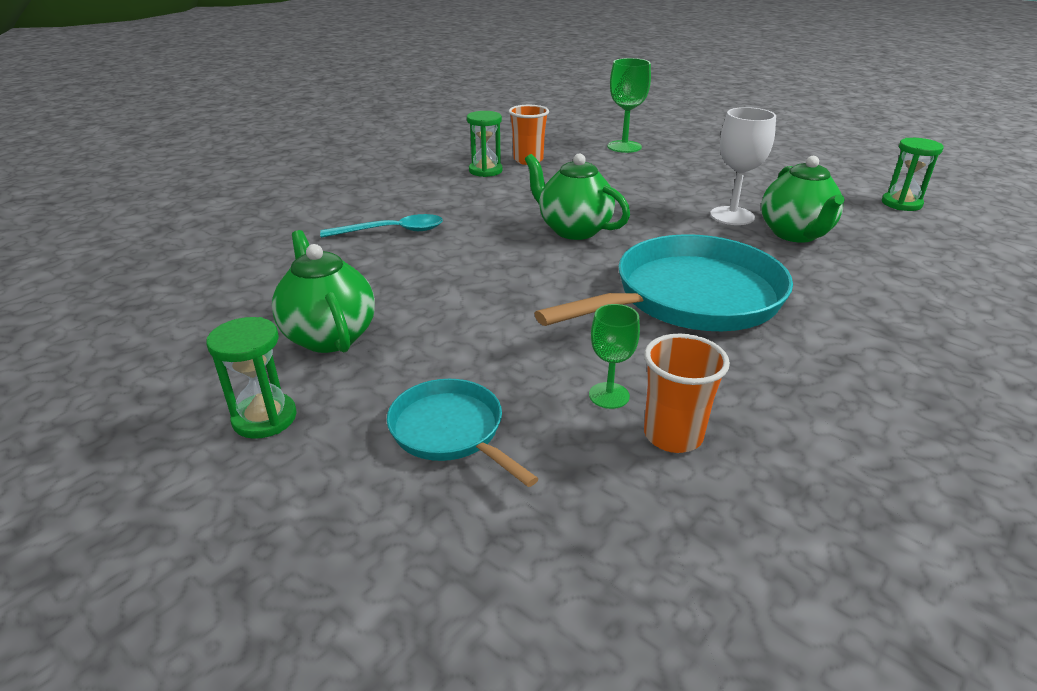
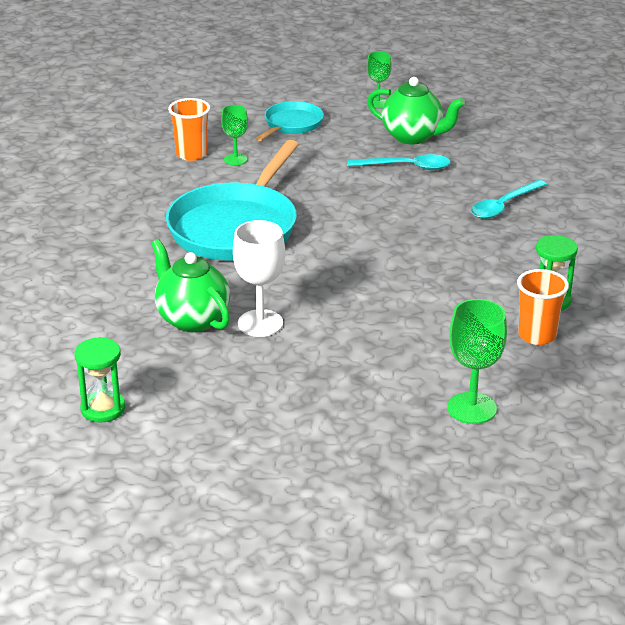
camera: 145 degrees right, 0 degrees up
green hourglass [206,317,297,439] -> green goblet [367,51,392,108]
turquoise pan [387,379,539,487] -> turquoise pan turned 75 degrees counterclockwise [256,101,324,141]
green teapot [525,153,630,240] -> none
none -> turquoise spoon [347,154,451,170]

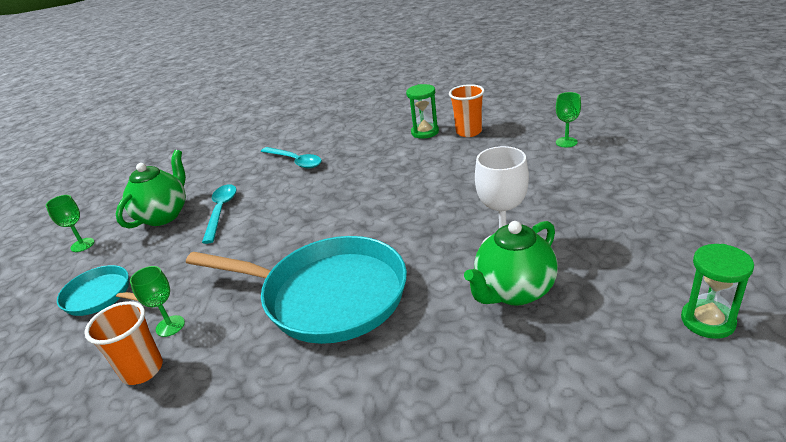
camera: 90 degrees left, 0 degrees up
green goblet [447,299,507,424] -> green goblet [556,92,581,147], size x0.61

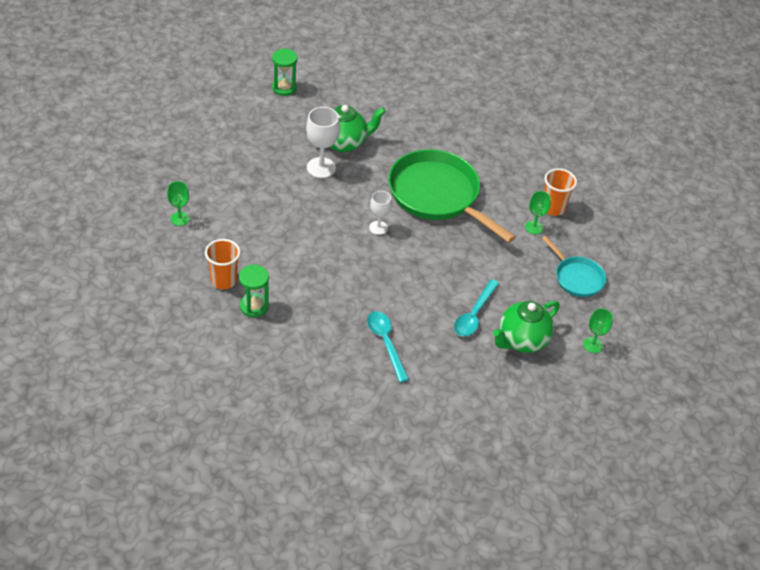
camera: 160 degrees left, 15 degrees up
turquoise pan [186,236,407,344] -> green pan [388,149,516,243]
none -> white goblet [369,191,392,235]

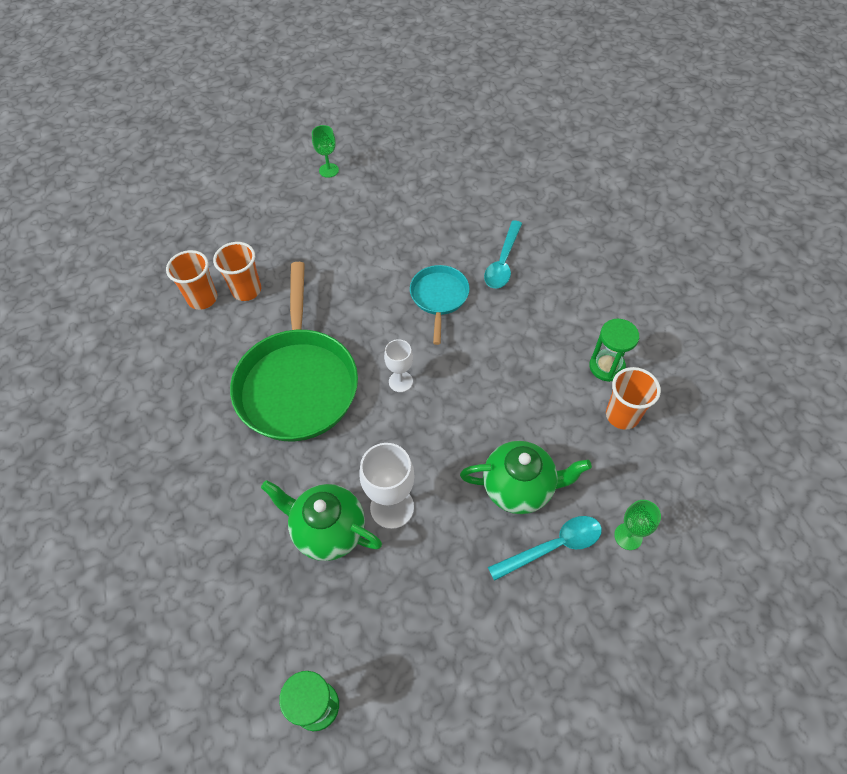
camera: 135 degrees left, 10 degrees up
turquoise spoon [454,279,499,336] -> turquoise spoon moved to [488,516,602,581]
green teapot [493,301,560,353] -> green teapot moved to [460,441,592,514]
green goblet [525,191,551,234] -> orange cup [213,242,261,301]
turquoise pan [542,236,606,297] -> turquoise pan moved to [410,265,470,345]

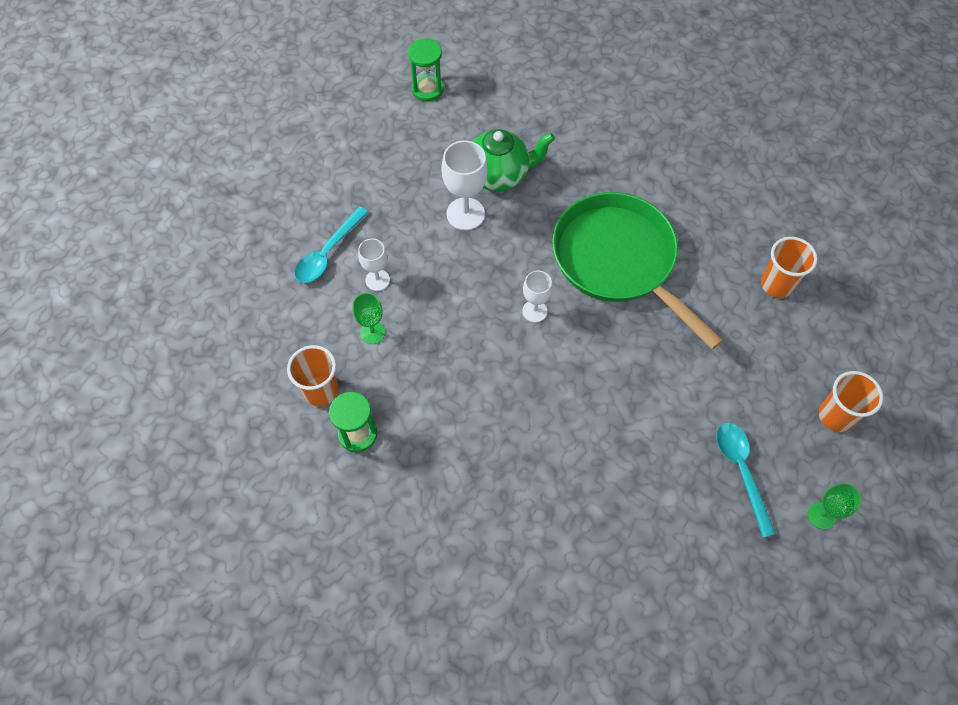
camera: 145 degrees right, 5 degrees up
orange cup [213,242,261,301] -> orange cup moved to [819,371,883,432]
turquoise pan [410,265,470,345] -> none
green teapot [460,441,592,514] -> white goblet [358,238,390,291]
turquoise spoon [484,220,522,288] -> turquoise spoon moved to [716,423,776,538]
green goblet [614,500,661,550] -> green goblet moved to [352,293,385,344]

